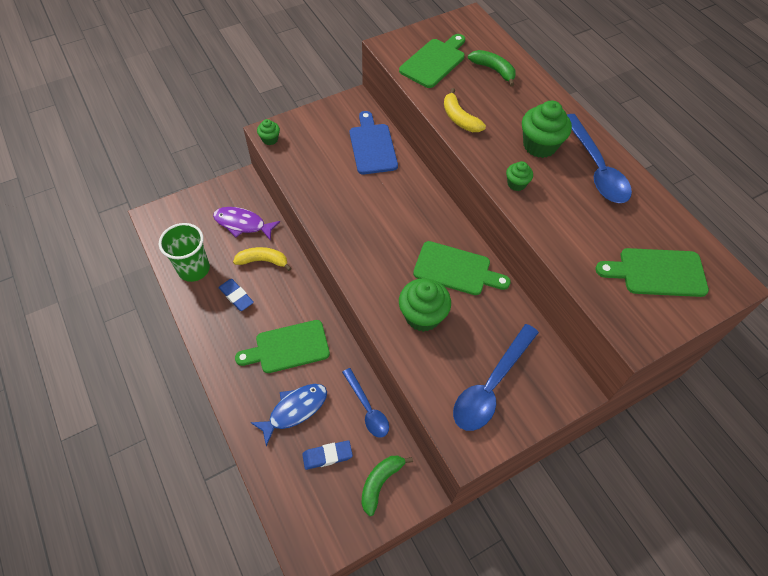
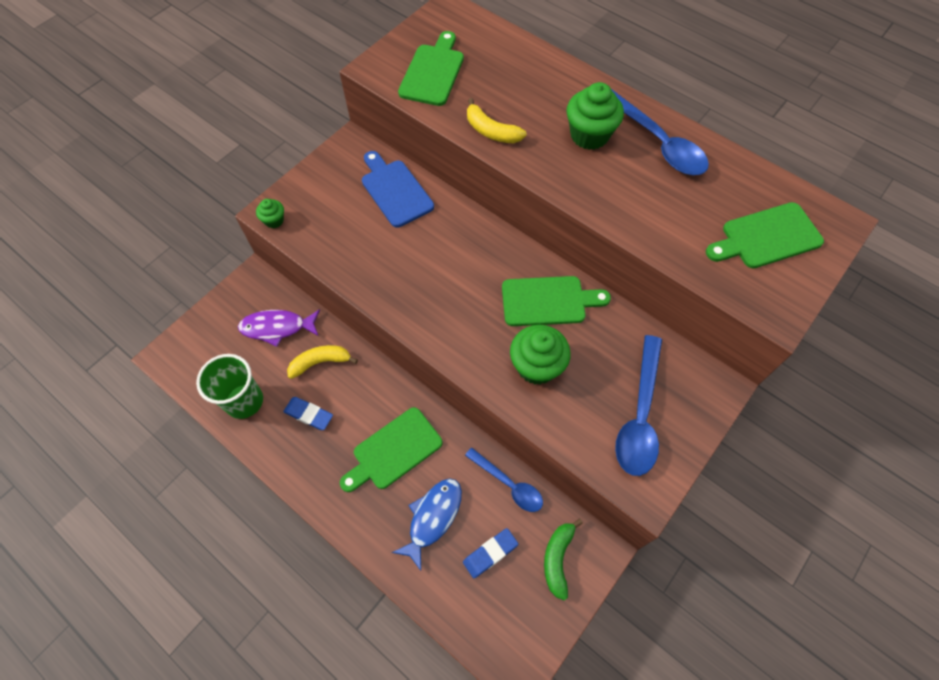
camera: 20 degrees left, 5 degrees up
green banana [468,50,516,87] -> none
green cupcake [506,161,533,191] -> none

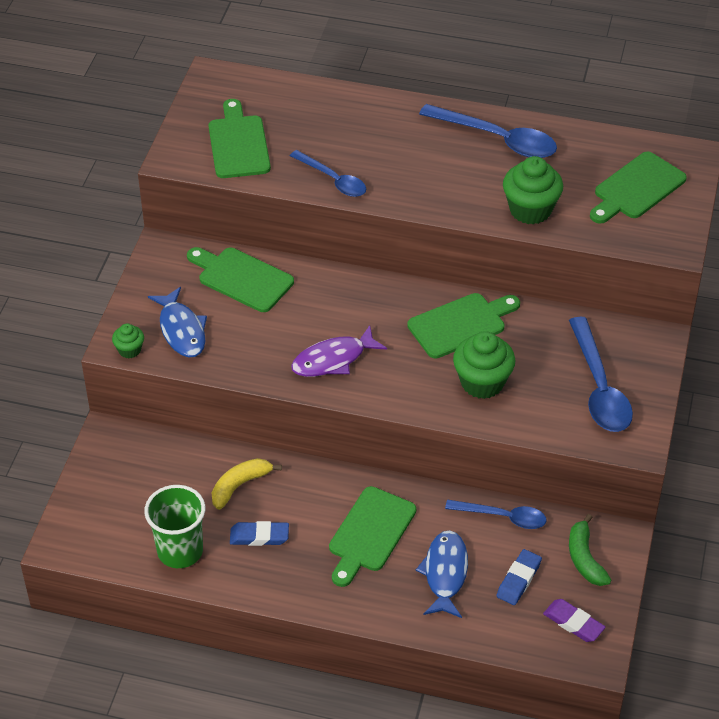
camera: 25 degrees left, 15 degrees down
purple fish [238,309,320,347] -> purple fish moved to [291,325,387,377]
blue cutting board [362,151,434,228] -> green cutting board [187,247,294,312]
yellow banana [467,98,526,143] -> blue spoon [290,150,366,197]
green cupcake [566,82,624,150] -> green cupcake moved to [503,156,563,225]
none -> blue fish [148,287,207,357]
none -> purple eraser [543,599,606,642]

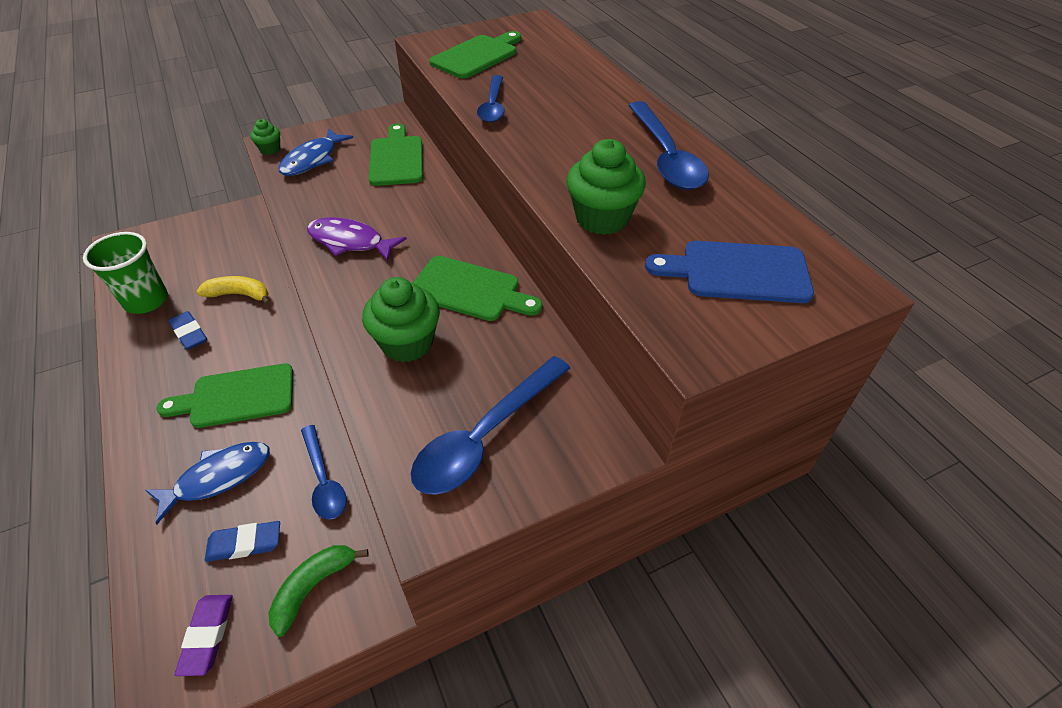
camera: 50 degrees right, 0 degrees up
green cutting board [590,152,687,224] -> blue cutting board [645,241,814,303]

